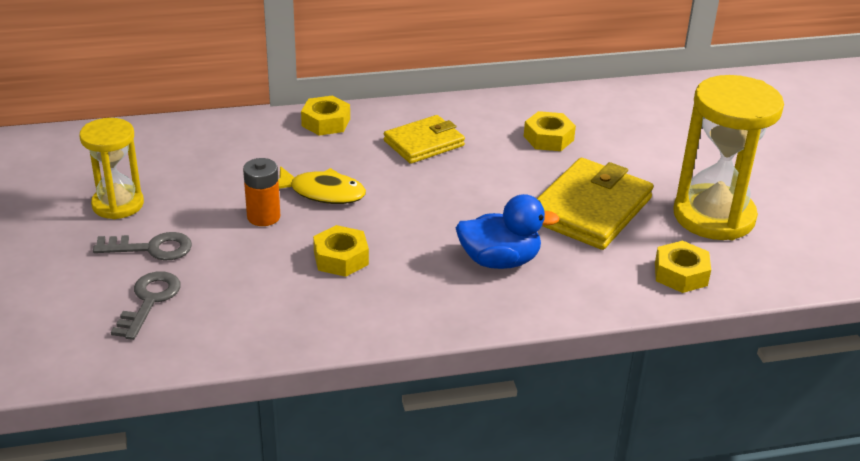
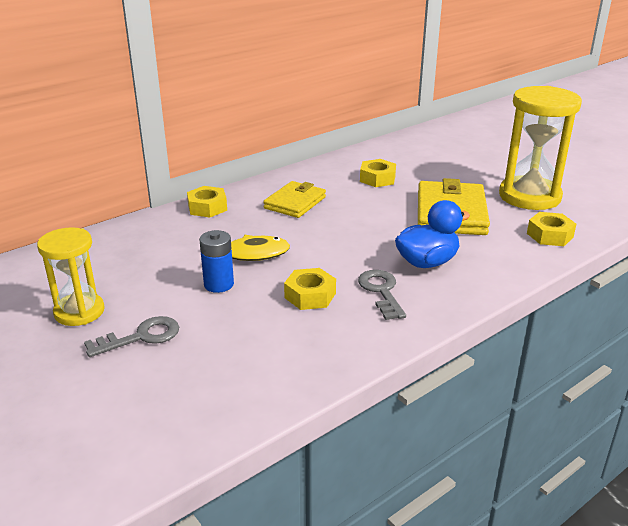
camera: 25 degrees left, 5 degrees down
grey key [111,271,181,340] -> grey key moved to [358,270,406,320]
orange battery [243,158,280,226] -> blue battery [199,230,234,293]

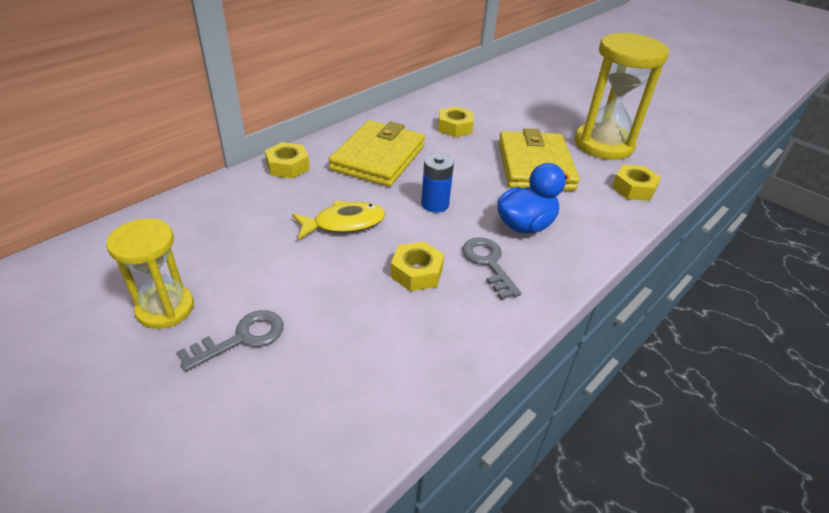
camera: 10 degrees left, 10 degrees up
blue battery [199,230,234,293] -> blue battery moved to [421,154,454,213]
yellow wallet [263,181,326,218] -> yellow wallet [329,120,425,187], size x1.56

